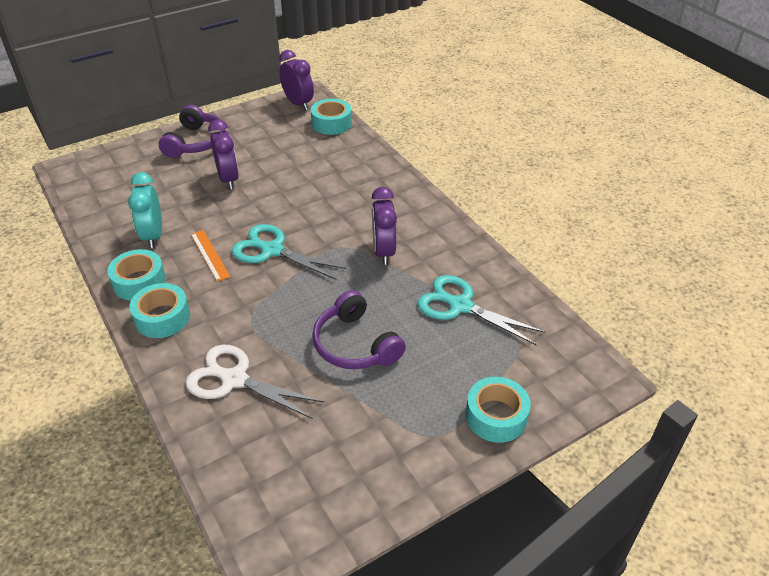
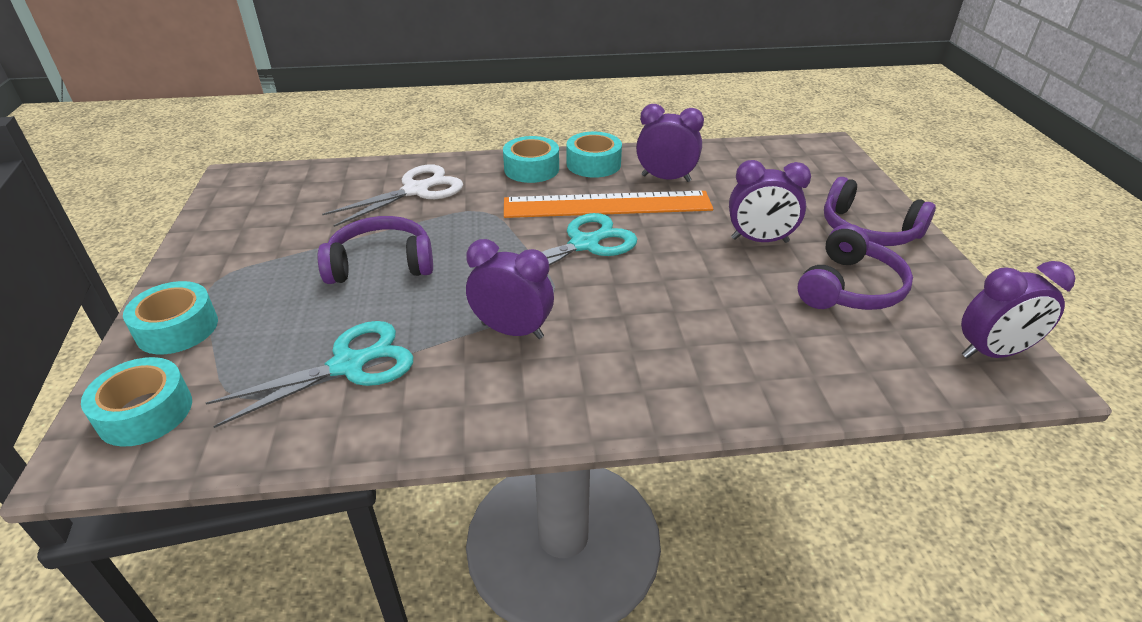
camera: 115 degrees right, 5 degrees down
turquoise clock [128,172,162,248] -> purple clock [636,104,704,182]
orange ruler [191,230,231,282] -> orange ruler [504,191,713,218], size x2.15
turquoise tape [311,99,352,135] -> turquoise tape moved to [81,357,192,447]
none -> purple headphones [797,224,913,310]

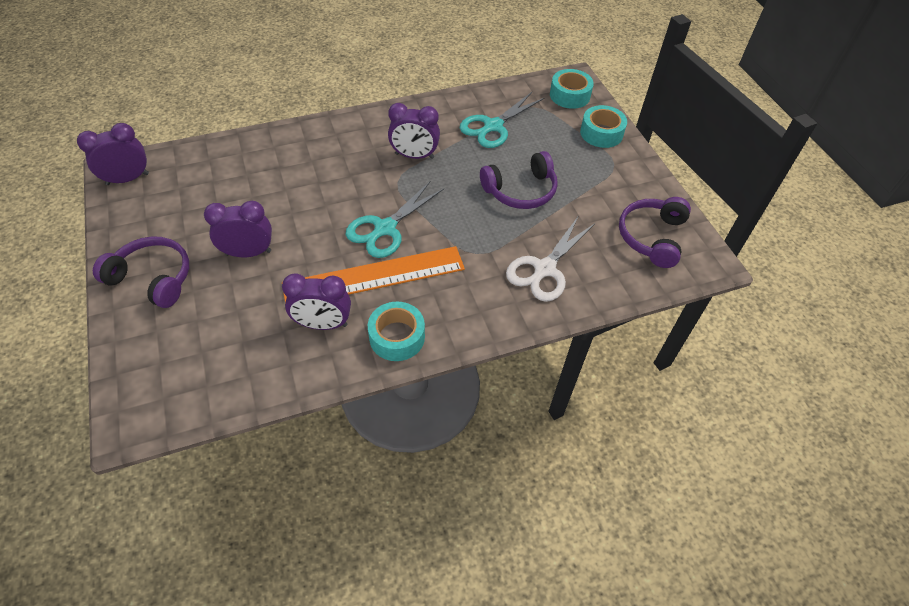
camera: 165 degrees right, 15 degrees up
turquoise tape [503,136,559,183] -> none
purple headphones [797,224,913,310] -> purple headphones moved to [619,197,691,268]

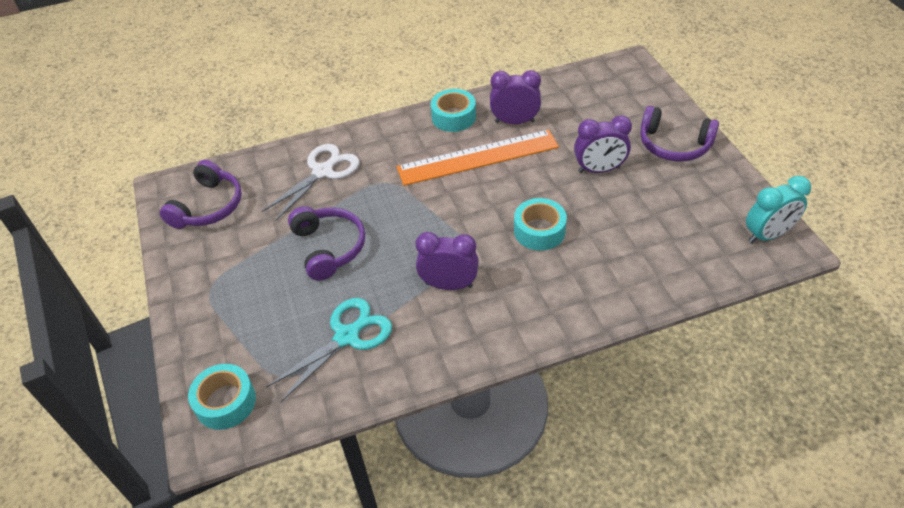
camera: 175 degrees left, 5 degrees down
purple clock [77,123,149,185] -> turquoise clock [746,176,811,243]
turquoise scissors [346,182,444,258] -> none
purple headphones [480,151,558,209] -> purple headphones turned 90 degrees clockwise [288,206,365,281]
turquoise tape [580,105,627,148] -> turquoise tape moved to [514,198,567,251]

